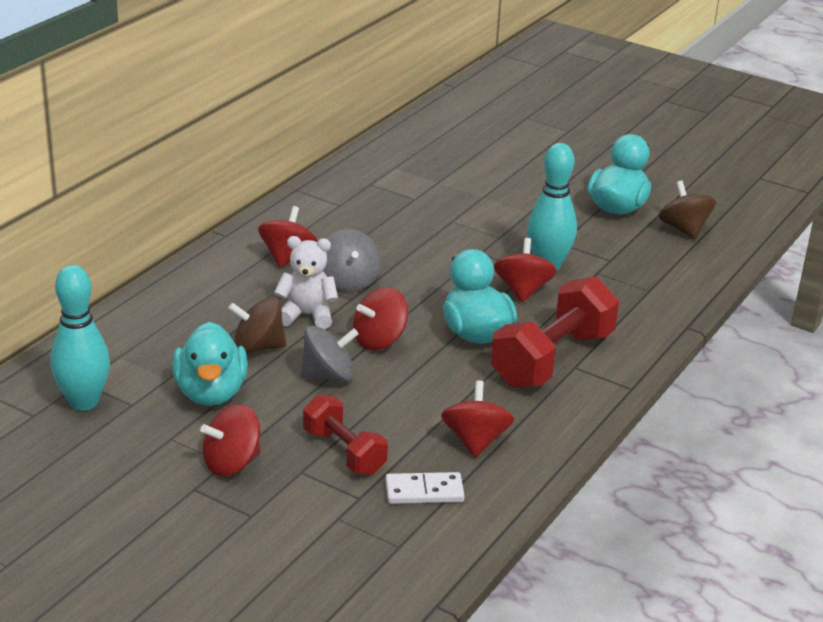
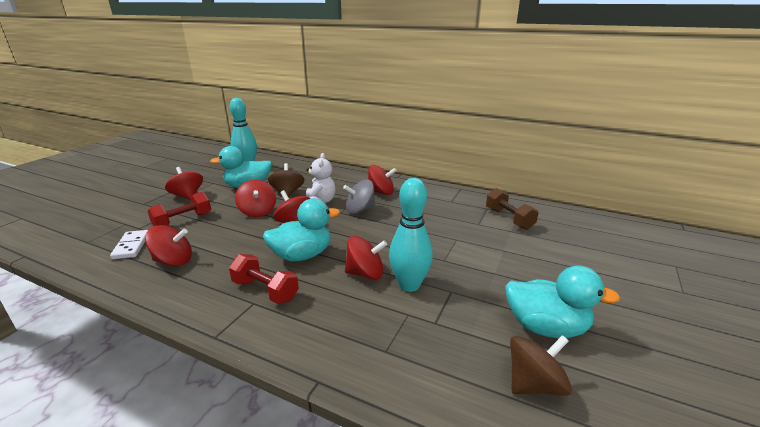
camera: 85 degrees right, 5 degrees down
grey spinning top [300,326,359,382] -> red spinning top [235,180,276,217]
red dumbbell [491,277,619,388] -> red dumbbell [229,254,299,304], size x0.60
none -> brown dumbbell [486,188,539,230]

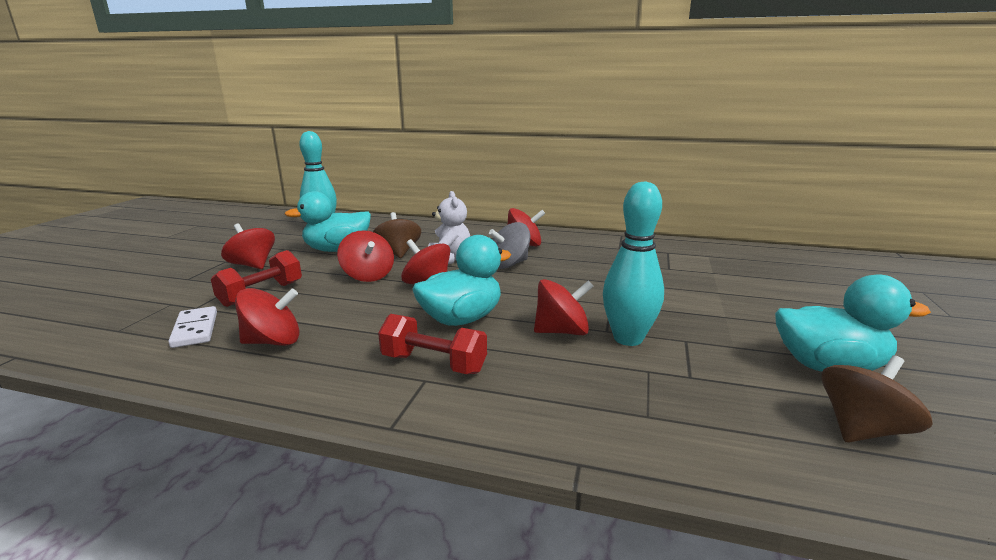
camera: 10 degrees left, 5 degrees down
brown dumbbell [486,188,539,230] -> none

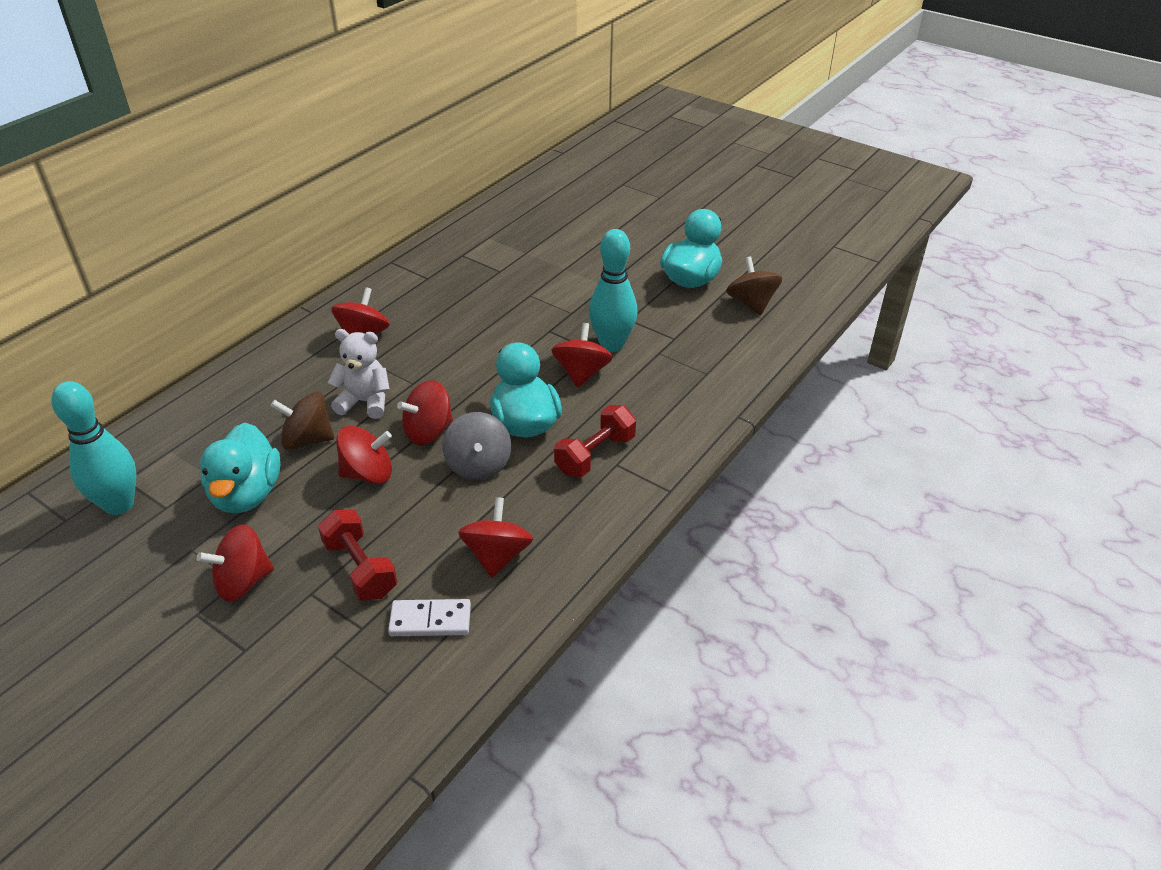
camera: 70 degrees left, 20 degrees up
grey spinning top [489,222,530,269] -> grey spinning top moved to [443,412,511,480]

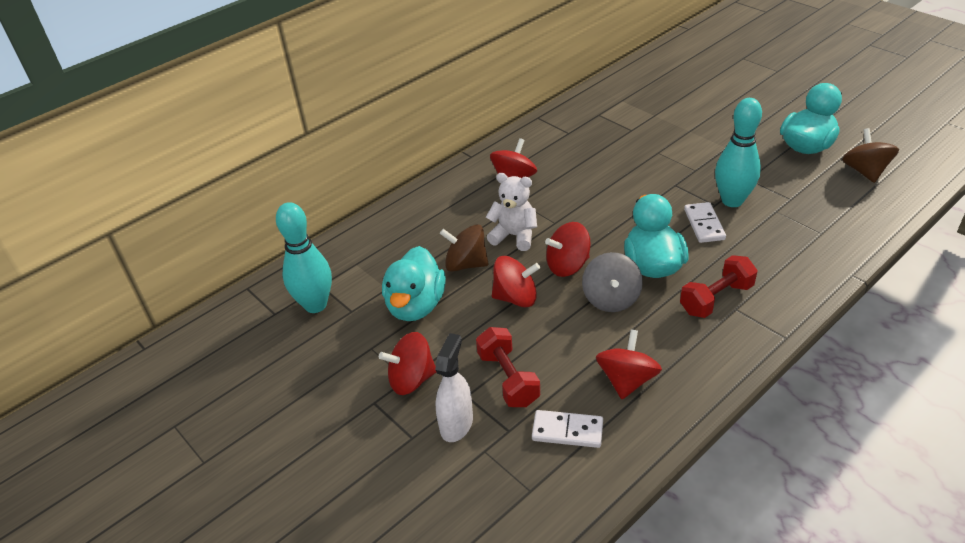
camera: 15 degrees right, 0 degrees up
red spinning top [552,323,613,387] -> white domino [684,202,726,243]
none -> white spray bottle [435,333,473,442]

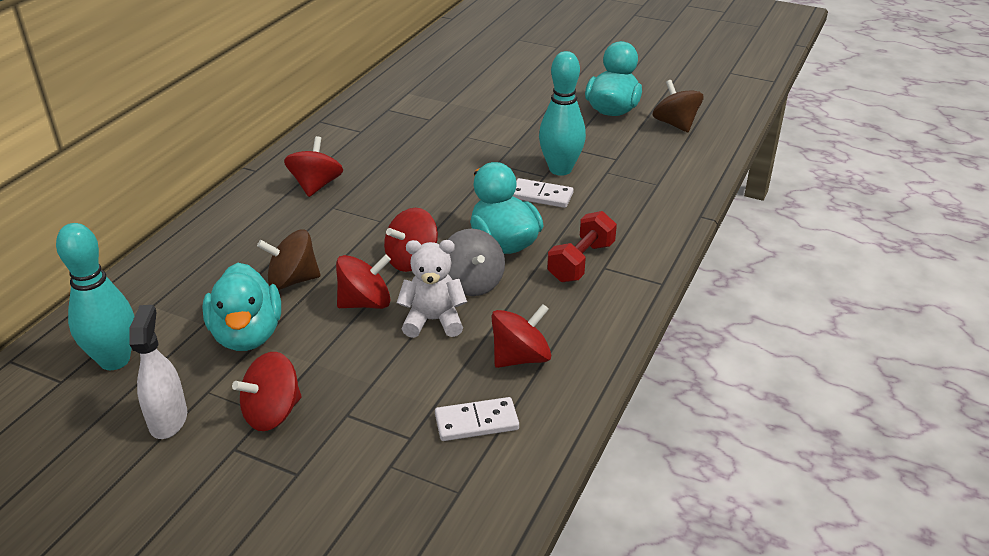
camera: 25 degrees left, 5 degrees down
white spray bottle [435,333,473,442] -> white spray bottle moved to [130,305,187,439]
red dumbbell [476,327,540,407] -> none
white teddy bear [486,173,537,251] -> white teddy bear moved to [397,240,467,338]
red spinning top [596,329,662,399] -> red spinning top turned 60 degrees clockwise [492,304,551,368]
white domino [684,202,726,243] -> white domino turned 45 degrees counterclockwise [513,178,574,208]

